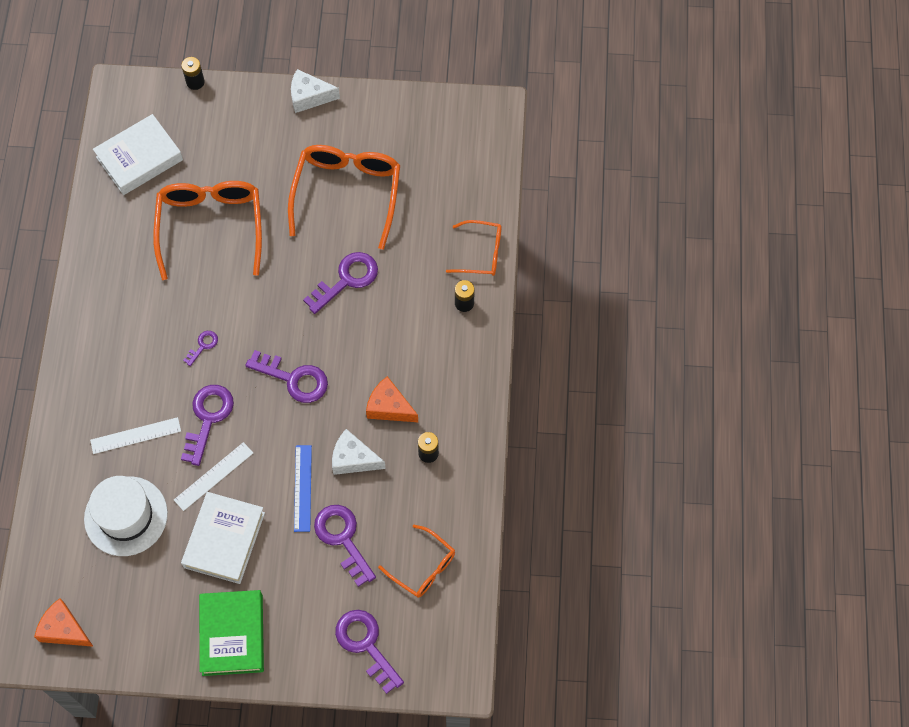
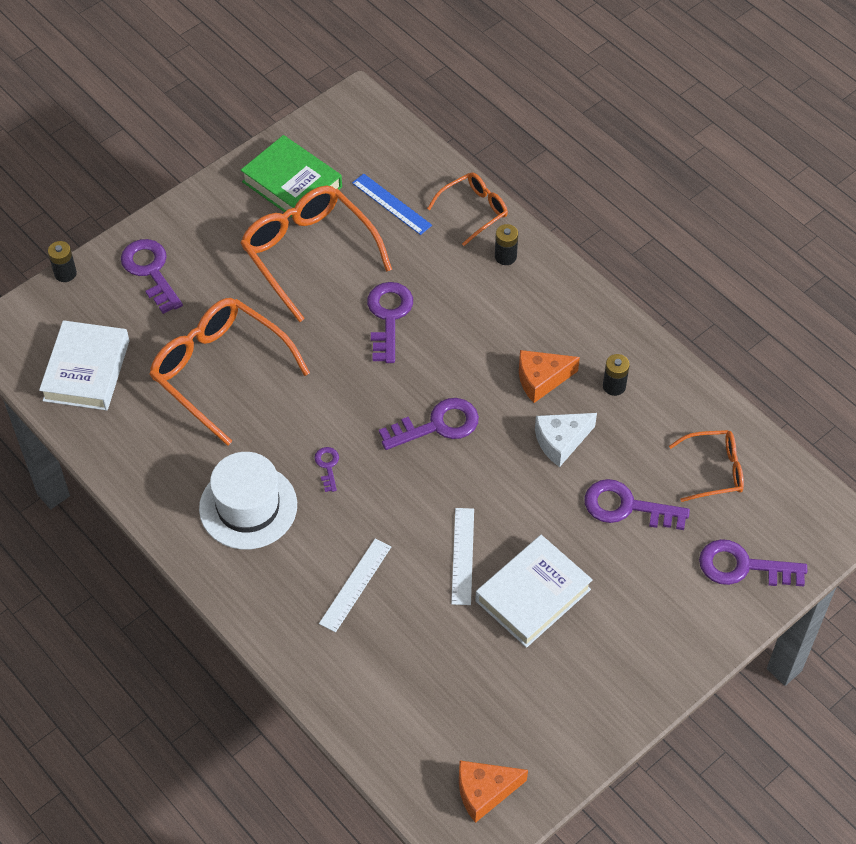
camera: 45 degrees left, 10 degrees down
white hat [84,476,168,556] -> white hat moved to [199,452,297,549]
purple key [181,385,234,466] -> purple key moved to [121,239,183,314]
white book [181,492,265,584] -> white book turned 75 degrees clockwise [475,535,593,648]
green book [199,590,264,676] -> green book moved to [241,135,342,217]
white cheese [291,69,340,113] -> none
blue ruler [294,445,312,532] -> blue ruler moved to [352,174,432,235]

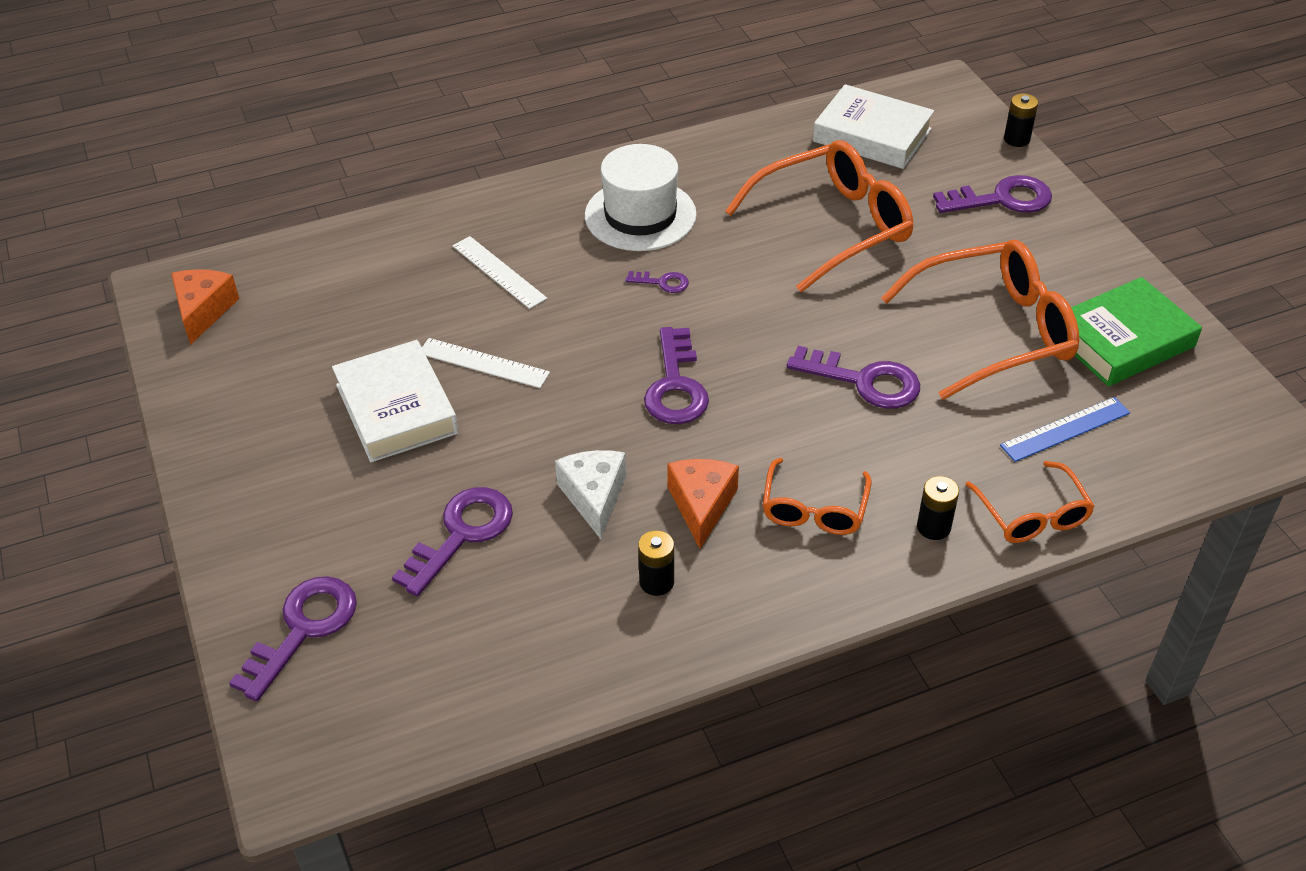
camera: 110 degrees right, 10 degrees down
orange glasses [669,430,744,502] -> orange glasses moved to [763,458,871,535]

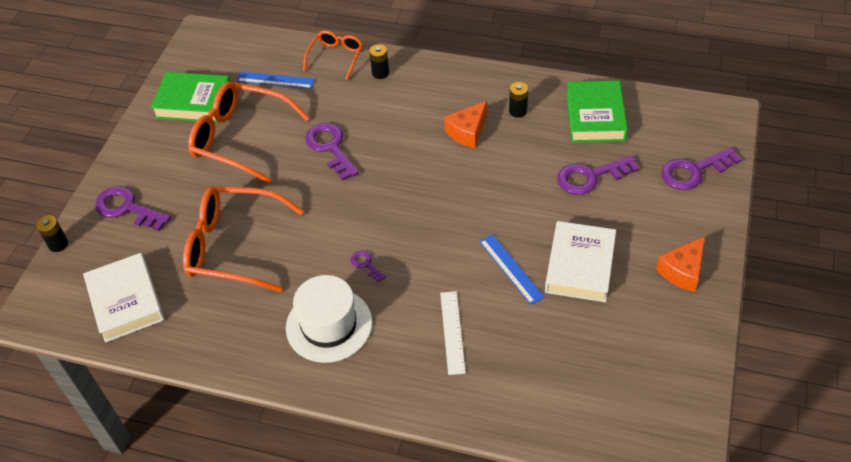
camera: 140 degrees left, 5 degrees up
orange cheese [171,269,239,345] -> orange cheese moved to [656,236,705,292]
white ruler [422,338,550,388] -> blue ruler [480,234,544,305]
white cheese [555,450,626,539] -> none
purple key [644,327,709,424] -> none
orange glasses [763,458,871,535] -> none
none -> green book [566,81,628,142]

